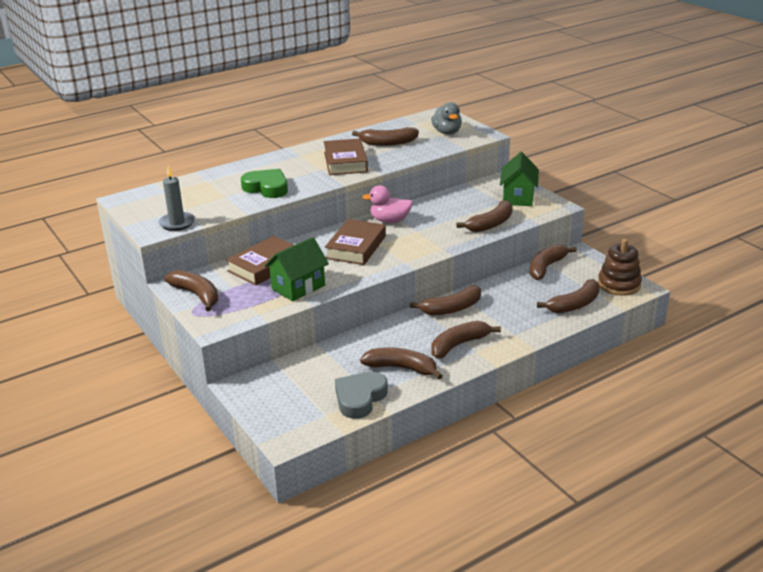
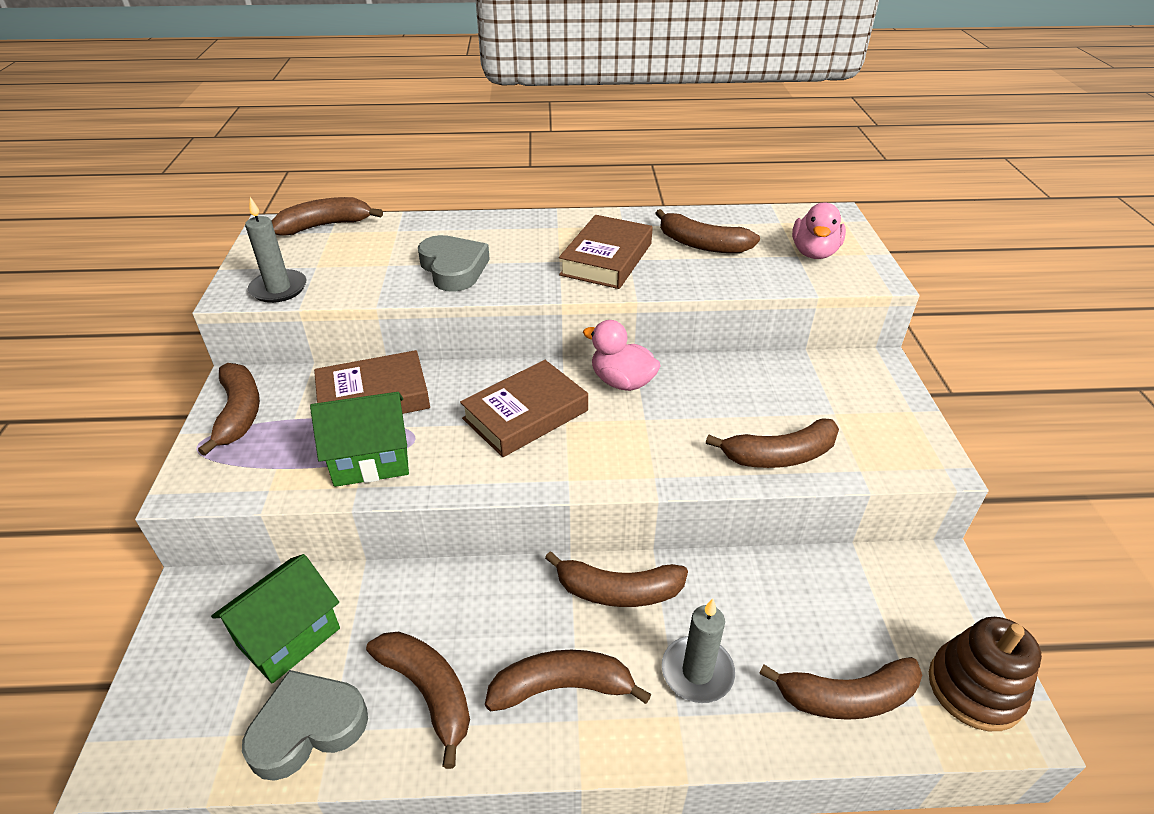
camera: 30 degrees right, 10 degrees up
green heart [241,169,288,198] -> grey heart [418,235,490,292]
grey duck [431,102,462,135] -> pink duck [792,203,846,259]
green house [500,152,539,206] -> green house moved to [211,554,340,683]
brown banana [530,244,577,280] -> brown banana moved to [271,197,383,236]
none -> grey candle [662,598,735,703]

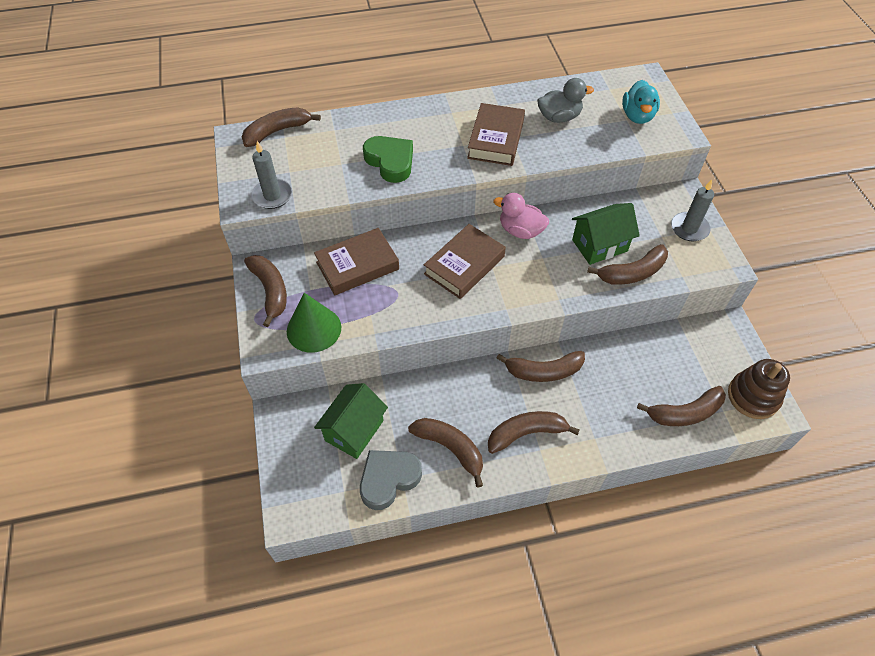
camera: 10 degrees left, 15 degrees up
green house [310,392,409,487] -> green house moved to [572,203,640,265]
grey heart [418,235,490,292] -> green heart [363,136,413,183]
brown banana [655,209,760,253] -> grey duck [537,78,594,123]
grey candle [662,598,735,703] -> grey candle moved to [671,180,714,241]
pink duck [792,203,846,259] -> turquoise duck [622,80,660,124]
none -> green cone [287,293,341,353]

